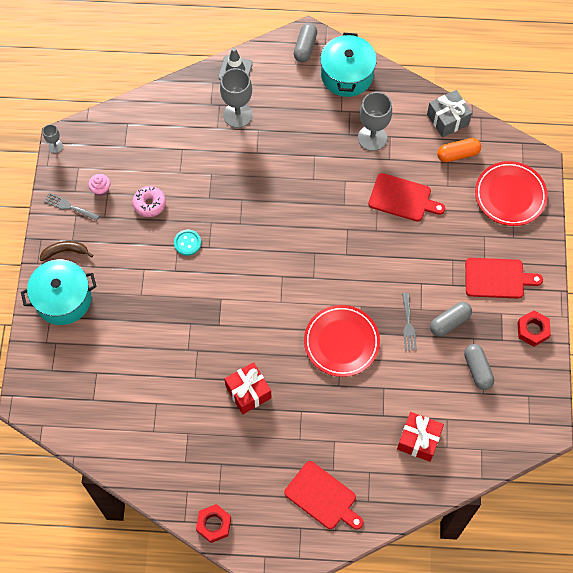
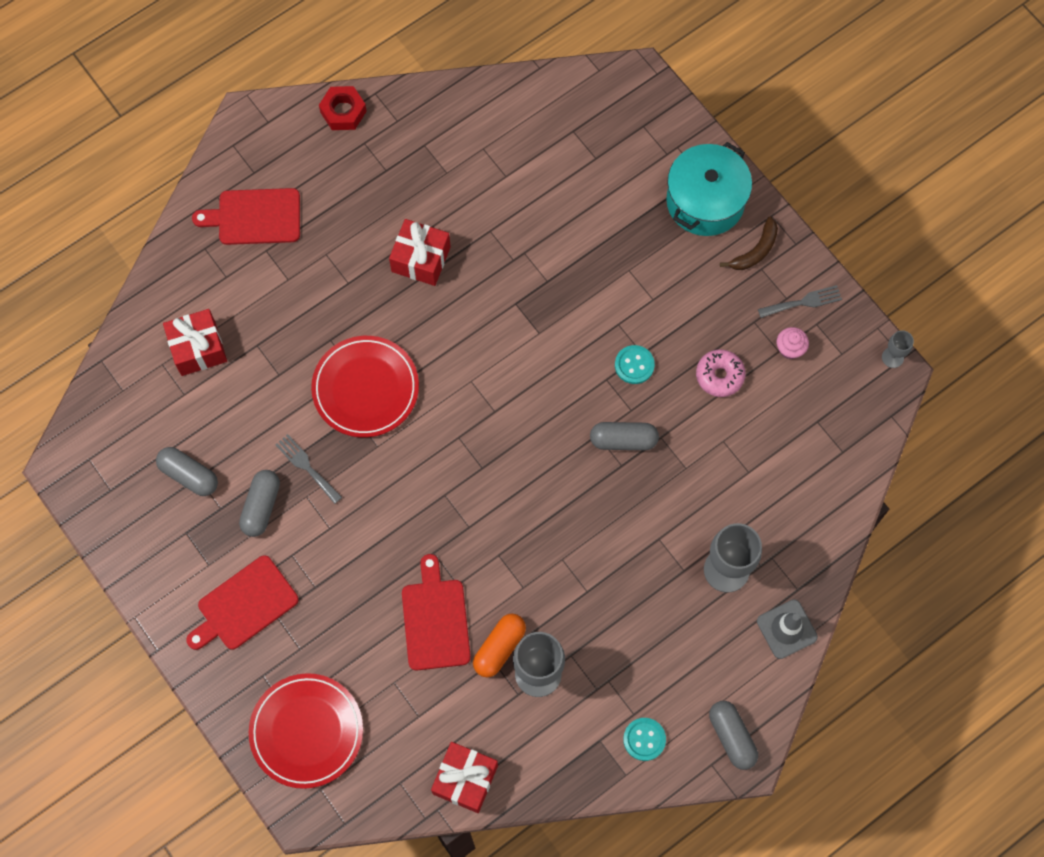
camera: 140 degrees right, 5 degrees up
turquoise pot [320,33,377,97] -> turquoise button [623,718,666,761]
red cutting board [368,173,445,222] -> red cutting board turned 105 degrees clockwise [402,554,471,671]
grey gift [427,90,472,137] -> red gift [431,742,498,813]
orange capsule [437,138,481,162] -> orange capsule moved to [473,613,526,678]
red nut [517,311,551,347] -> none
none -> grey capsule [590,422,659,450]

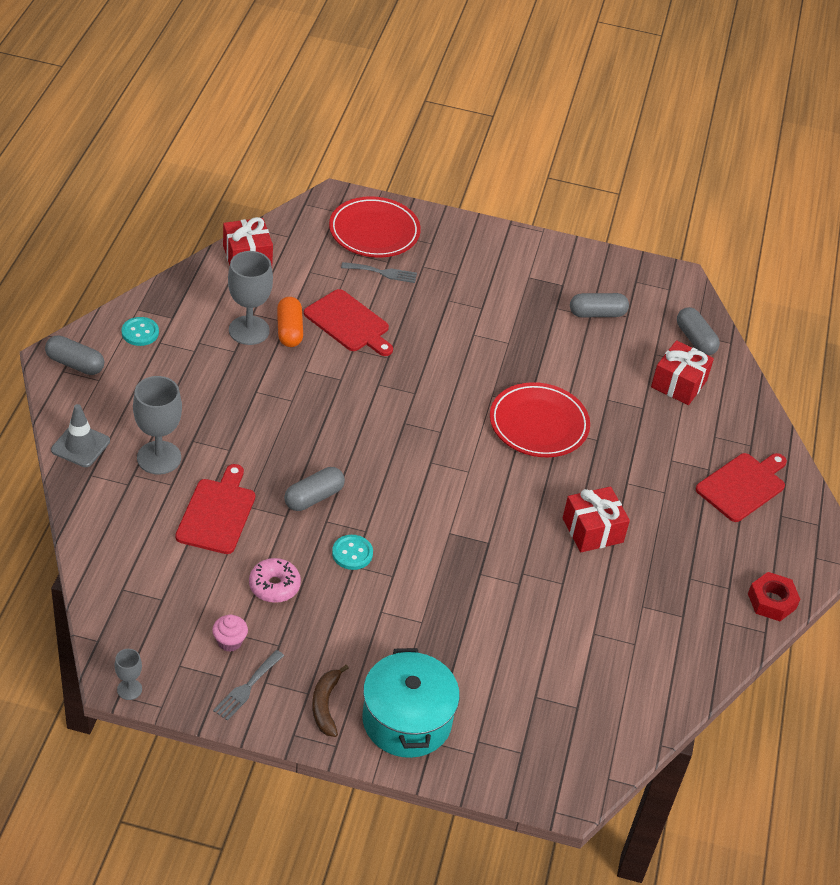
camera: 135 degrees right, 25 degrees down
red cutting board [186,555,299,650] -> red cutting board moved to [175,464,255,554]
grey capsule [239,470,280,537] -> grey capsule moved to [677,307,720,355]
grey fork [275,434,342,504] -> grey fork moved to [341,262,417,283]

